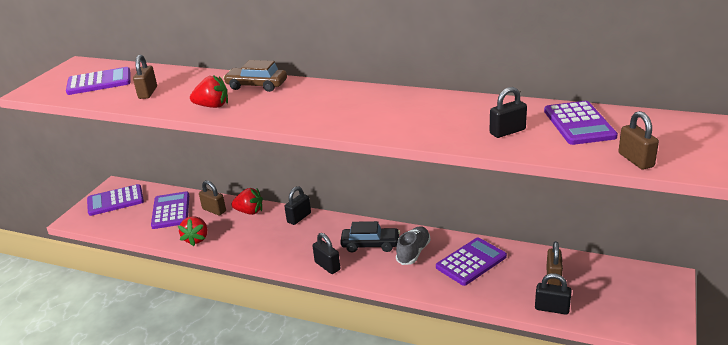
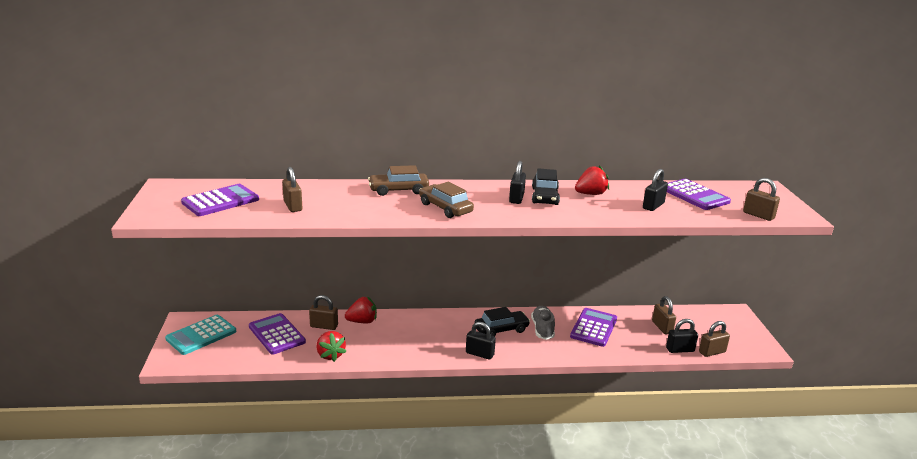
camera: 30 degrees left, 5 degrees down
purple calculator [87,184,144,216] -> turquoise calculator [165,315,236,355]
red strawberry [190,75,228,108] -> red strawberry moved to [575,165,609,195]
black padlock [284,186,311,225] -> black padlock moved to [509,161,526,204]
none -> brown car [419,182,474,218]
none -> black car [532,168,560,205]
none -> brown padlock [699,321,730,357]

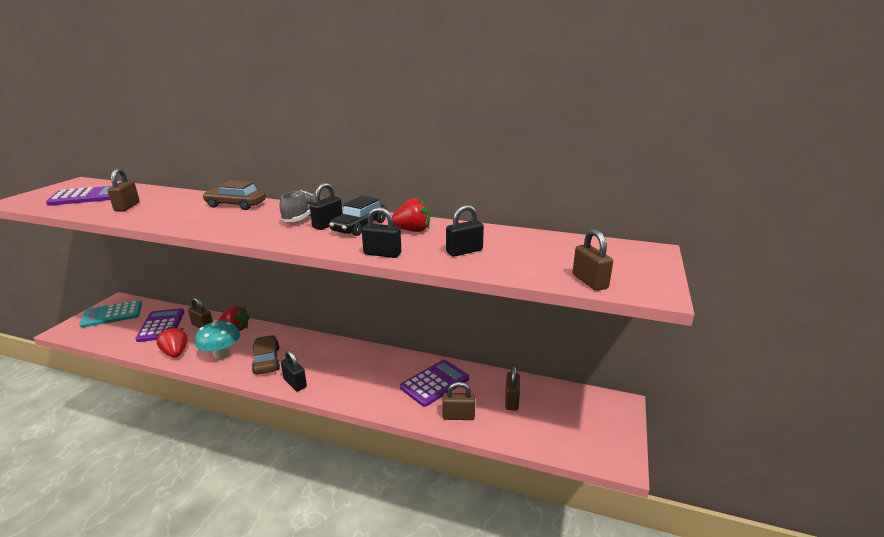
camera: 25 degrees right, 0 degrees up
red strawberry [317,331,347,362] -> red strawberry turned 150 degrees clockwise [156,327,187,358]
brown car [419,182,474,218] -> brown car moved to [252,335,280,374]
black car [474,307,530,337] -> none
grey shoe [531,306,555,340] -> grey shoe moved to [280,190,324,222]
black padlock [666,319,698,353] -> black padlock moved to [362,207,401,258]
purple calculator [667,179,731,210] -> none
brown padlock [699,321,730,357] -> brown padlock moved to [443,382,475,420]
none -> turquoise mushroom [195,320,240,359]

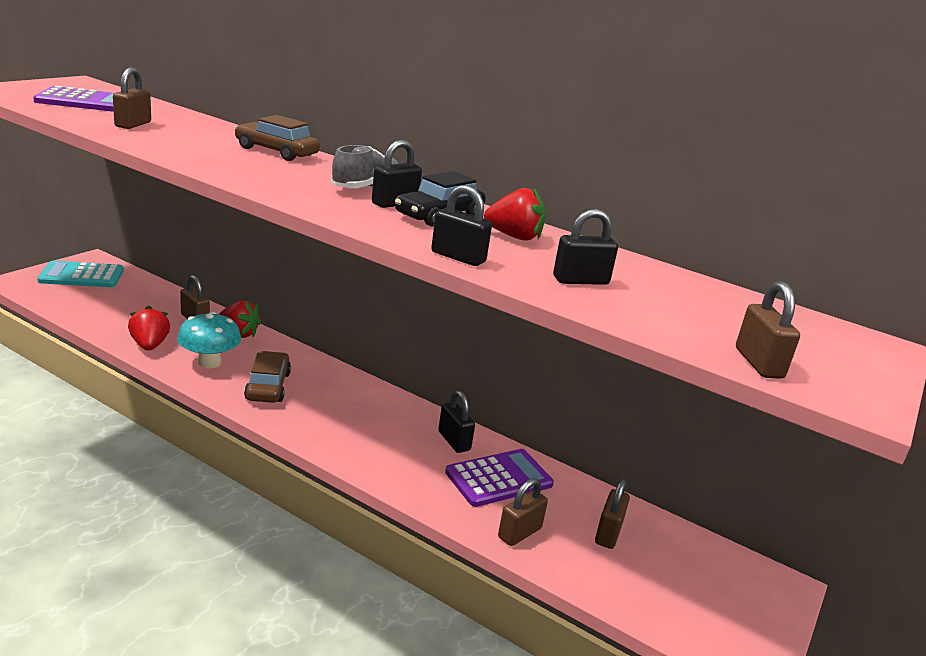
camera: 10 degrees right, 0 degrees up
purple calculator [135,308,184,342] -> none
black padlock [281,350,307,392] -> black padlock moved to [438,390,475,453]
brown padlock [443,382,475,420] -> brown padlock turned 60 degrees counterclockwise [498,478,548,546]

